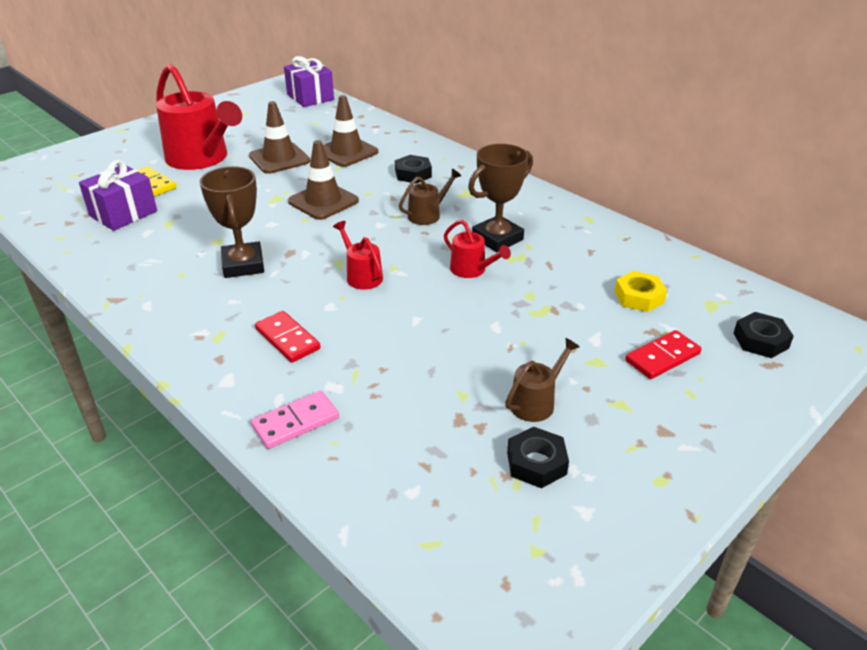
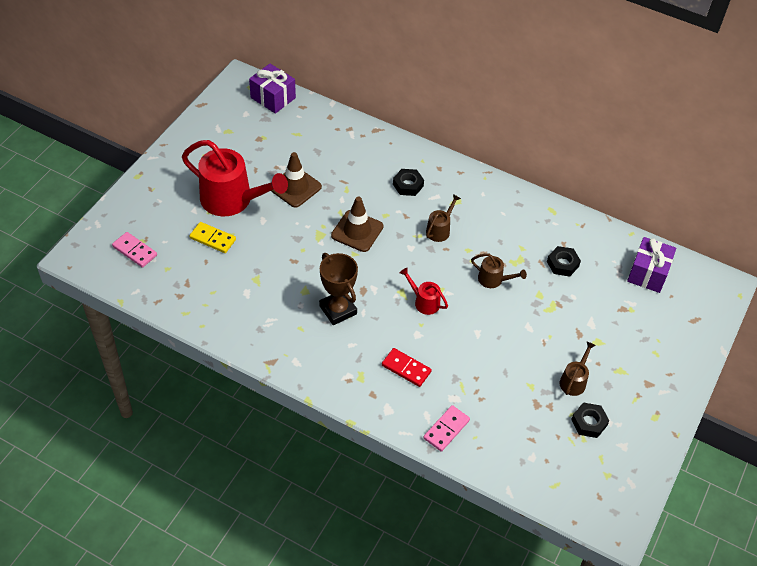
camera: 20 degrees left, 15 degrees up
purple gift [79,160,157,231] -> purple gift moved to [627,237,676,293]
brown traffic cone [323,95,378,167] -> none
red watering can [444,220,511,278] -> brown watering can [471,253,527,288]
brown trophy [468,144,533,252] -> none
yellow nut [615,271,667,312] -> none
red domino [625,330,702,379] -> none
black nut [733,312,794,358] -> black nut moved to [547,246,581,277]
none -> pink domino [112,232,157,268]

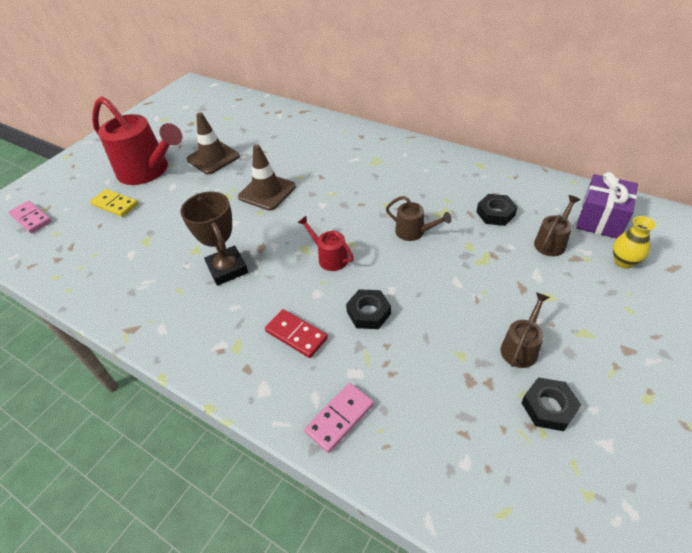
camera: 10 degrees right, 5 degrees down
purple gift [249,64,296,114] -> none
black nut [393,169,424,196] -> black nut moved to [346,289,391,329]
brown watering can [426,194,461,242] -> brown watering can moved to [534,195,580,256]
none -> yellow vase [613,216,656,269]

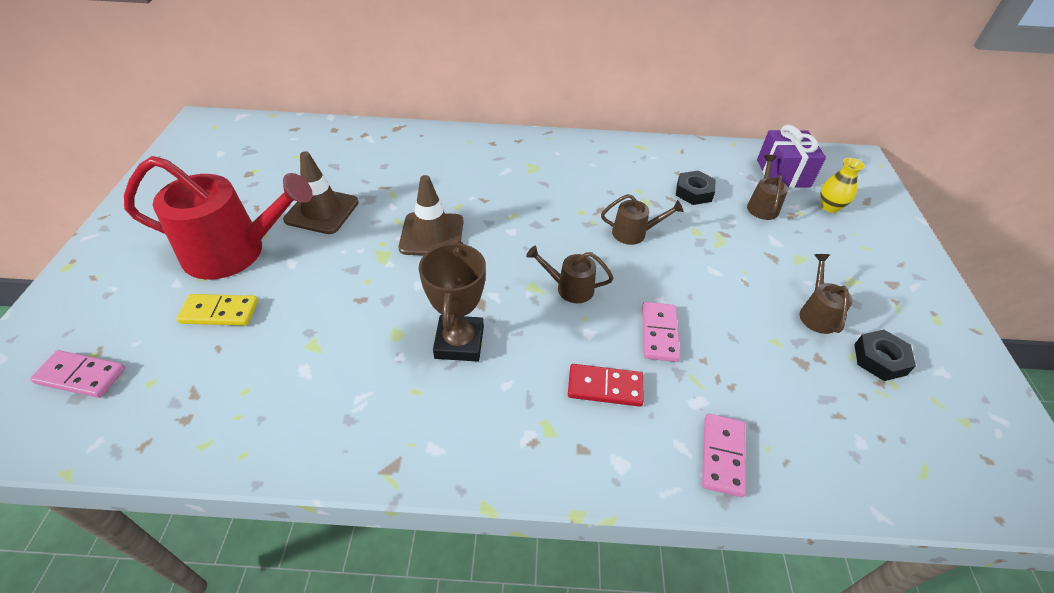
camera: 35 degrees left, 0 degrees up
brown trophy [180,191,248,286] -> brown trophy turned 60 degrees clockwise [419,240,486,362]
red watering can [297,215,354,271] -> brown watering can [526,246,613,303]
black nut [346,289,391,329] -> pink domino [642,302,680,362]

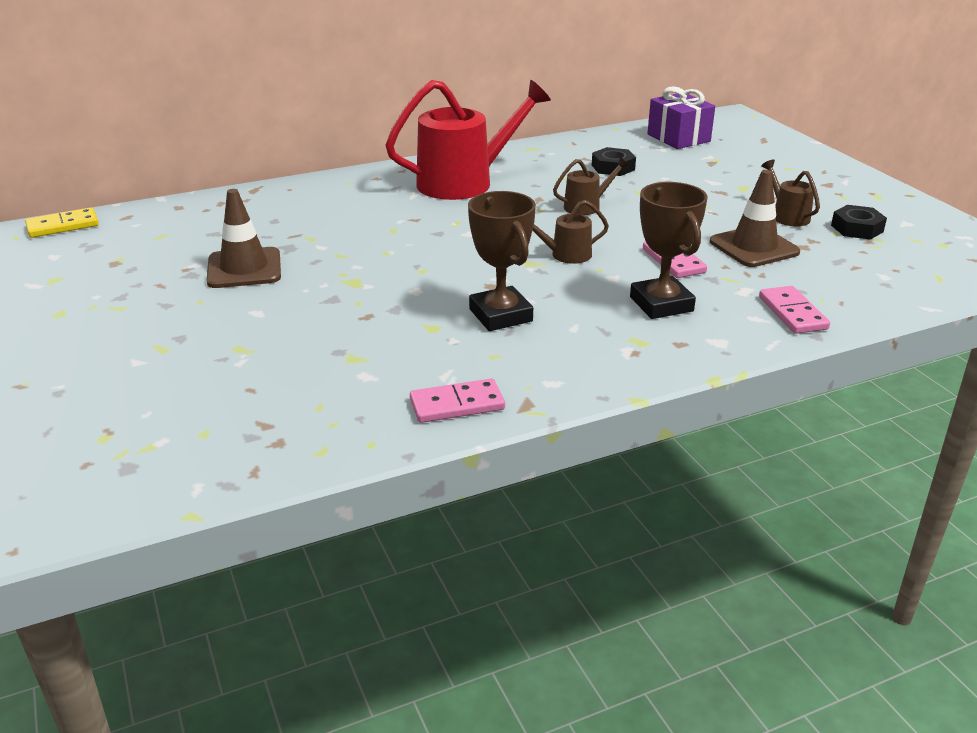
camera: 25 degrees left, 15 degrees down
pink domino [30,350,125,398] -> pink domino moved to [410,378,505,423]
red watering can [124,156,313,280] -> red watering can moved to [386,80,551,200]
yellow domino [176,294,258,326] -> yellow domino moved to [25,207,99,238]
brown traffic cone [399,175,464,256] -> brown traffic cone moved to [710,170,800,267]
red domino [568,364,644,407] -> brown trophy [630,182,708,319]
brown watering can [747,155,788,220] -> none
yellow vase [820,158,865,213] -> none

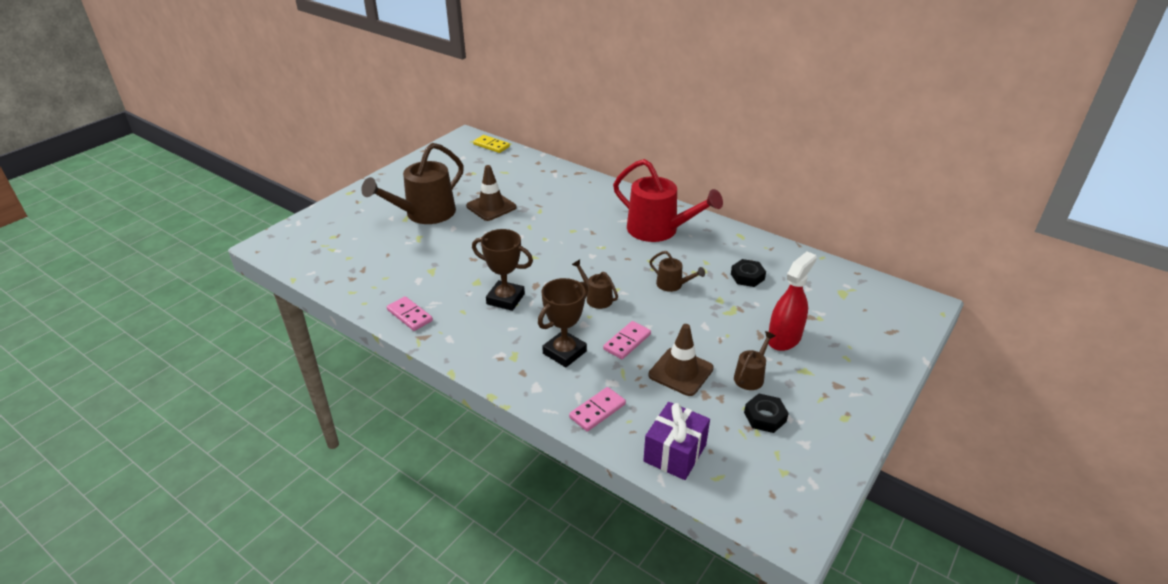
camera: 60 degrees right, 5 degrees up
brown trophy [468,191,536,331] -> brown trophy turned 75 degrees clockwise [472,229,533,311]
purple gift [647,86,715,149] -> purple gift moved to [643,402,710,480]
none -> brown watering can [361,143,464,224]
none -> red spray bottle [768,252,817,351]

